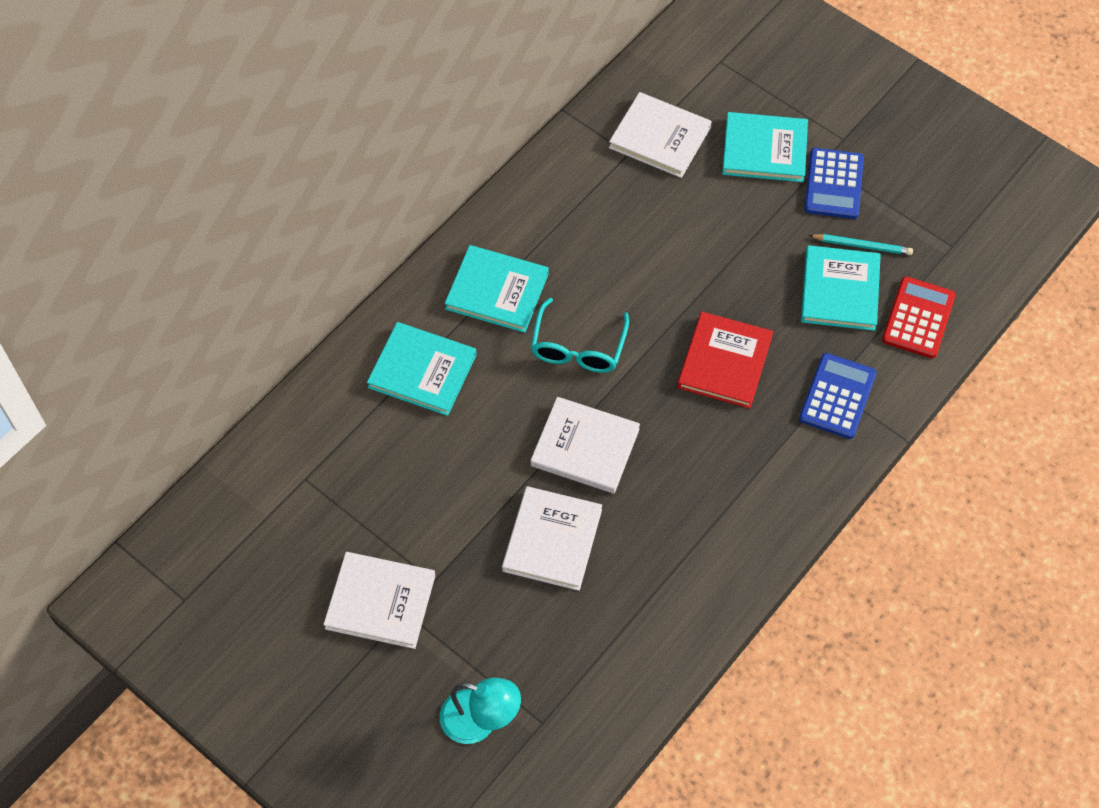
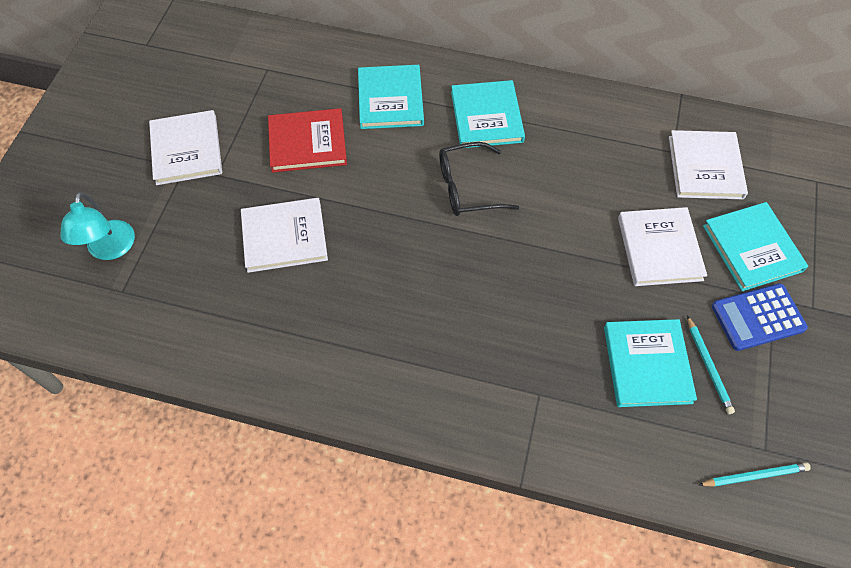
camera: 65 degrees right, 0 degrees up
turquoise glasses [531,298,629,373] -> black glasses [439,142,520,216]
white book [531,397,640,494] -> white book moved to [618,207,707,286]
red book [677,312,773,409] -> red book moved to [268,108,347,173]
blue calculator [799,353,876,439] -> none
turquoise book [801,245,881,331] -> turquoise book turned 75 degrees counterclockwise [604,319,697,407]
red calculator [882,276,956,358] -> none
none -> turquoise pencil [699,463,811,487]

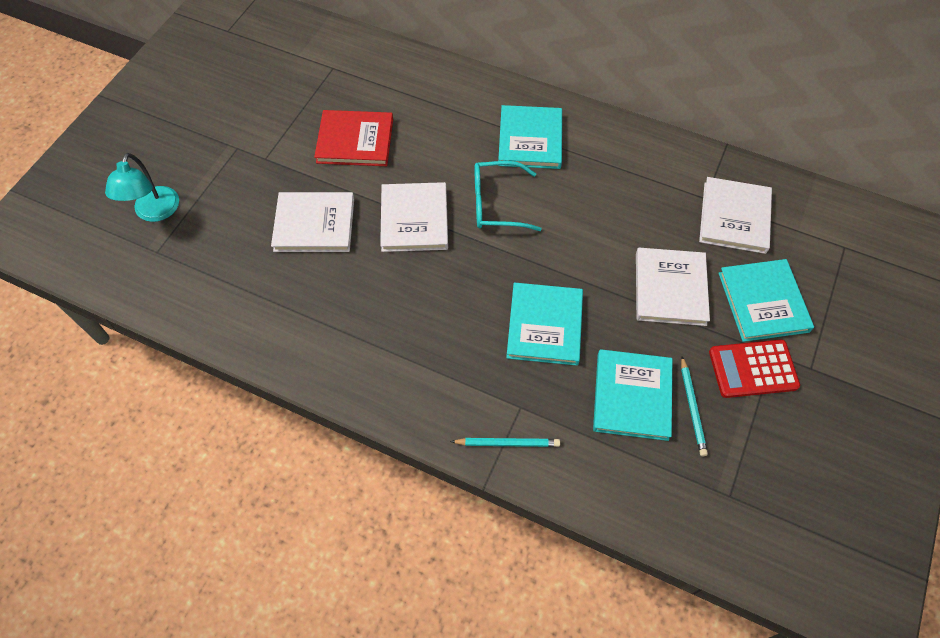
camera: 10 degrees right, 0 degrees up
white book [149,110,222,185] -> white book moved to [380,182,448,252]
turquoise book [358,65,424,129] -> turquoise book moved to [506,282,583,366]
black glasses [439,142,520,216] -> turquoise glasses [475,161,542,231]
turquoise pencil [699,463,811,487] -> turquoise pencil moved to [450,438,560,447]
blue calculator [712,283,808,351] -> red calculator [709,340,800,398]

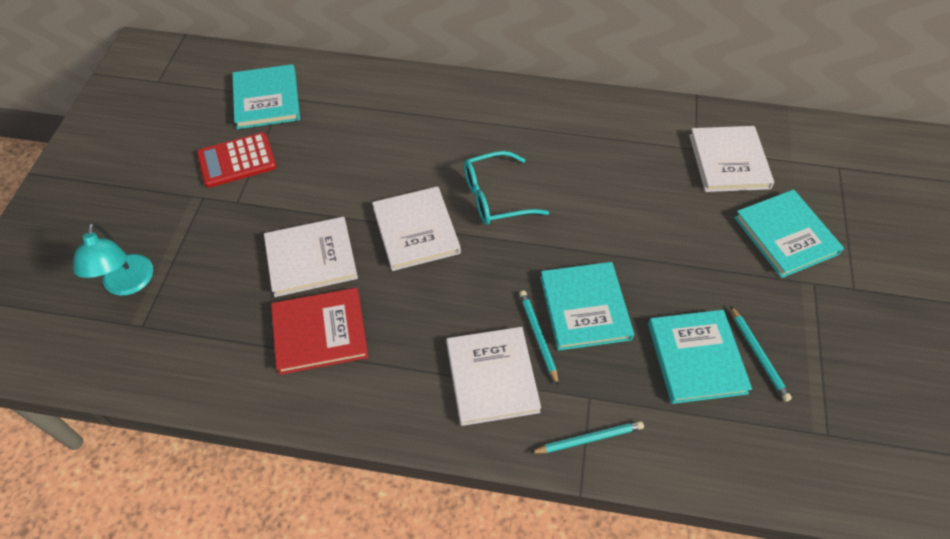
camera: 15 degrees left, 5 degrees down
red book [314,110,393,166] -> red book moved to [271,288,368,375]
turquoise book [498,105,562,169] -> turquoise book moved to [232,64,300,129]
white book [636,248,710,326] -> white book moved to [446,327,541,426]
red calculator [709,340,800,398] -> red calculator moved to [197,132,277,188]
none -> turquoise pencil [519,291,559,386]

